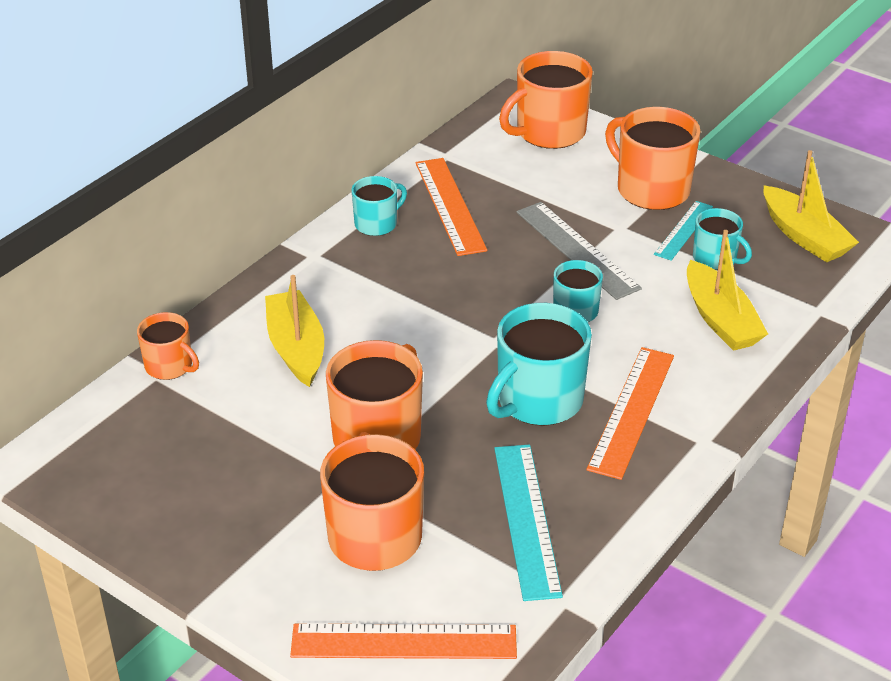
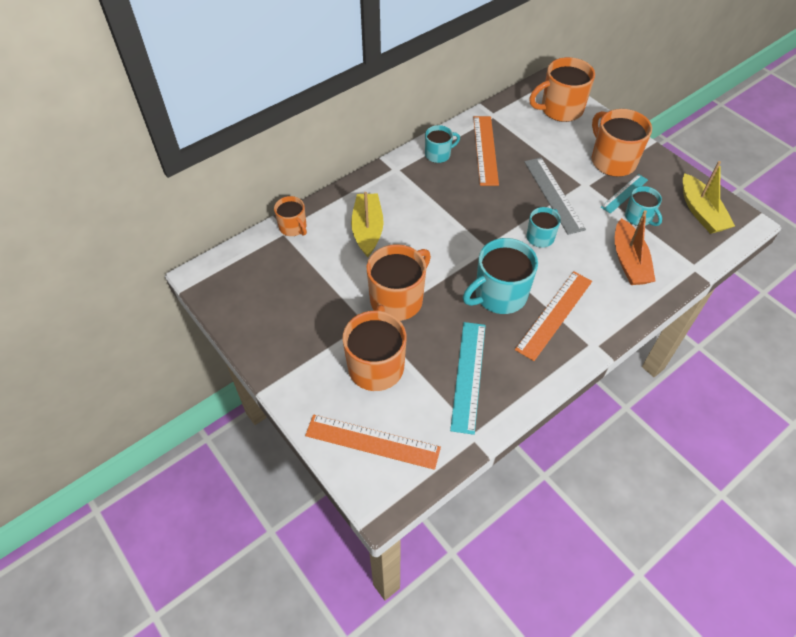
camera: 15 degrees right, 15 degrees up
yellow boat [687,230,768,351] -> orange boat [615,210,655,285]

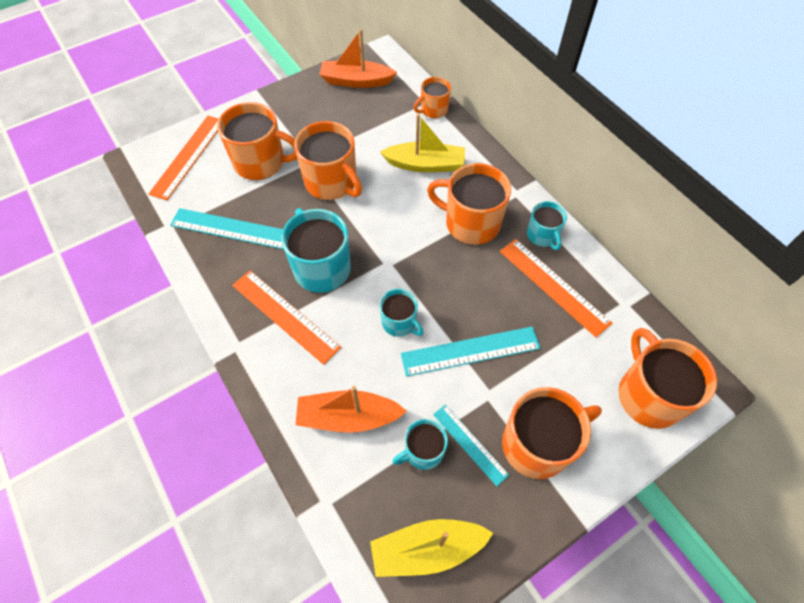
camera: 95 degrees right, 5 degrees up
orange ruler [473,116,499,186] -> orange ruler turned 45 degrees clockwise [500,239,612,337]
grey ruler [524,158,586,235] -> turquoise ruler [401,327,541,377]
none -> orange boat [319,29,397,88]
none -> orange mug [427,163,511,245]

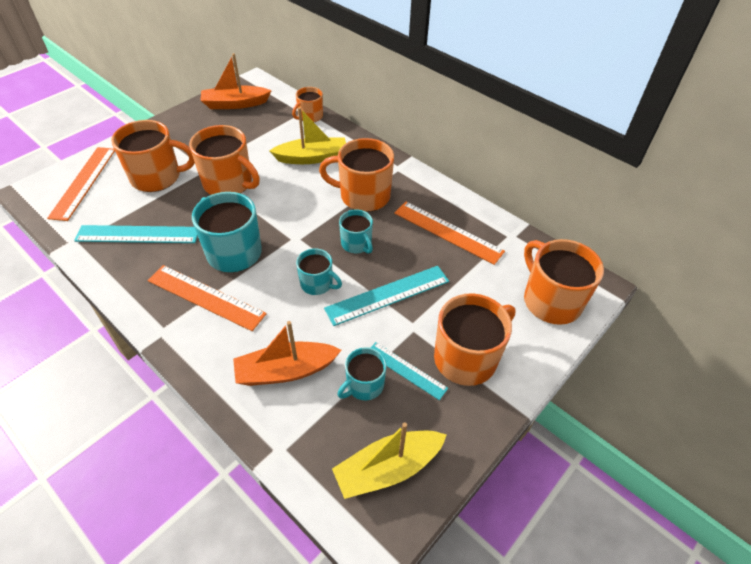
camera: 15 degrees left, 10 degrees down
turquoise mug [527,201,567,250] -> turquoise mug moved to [339,210,373,254]

